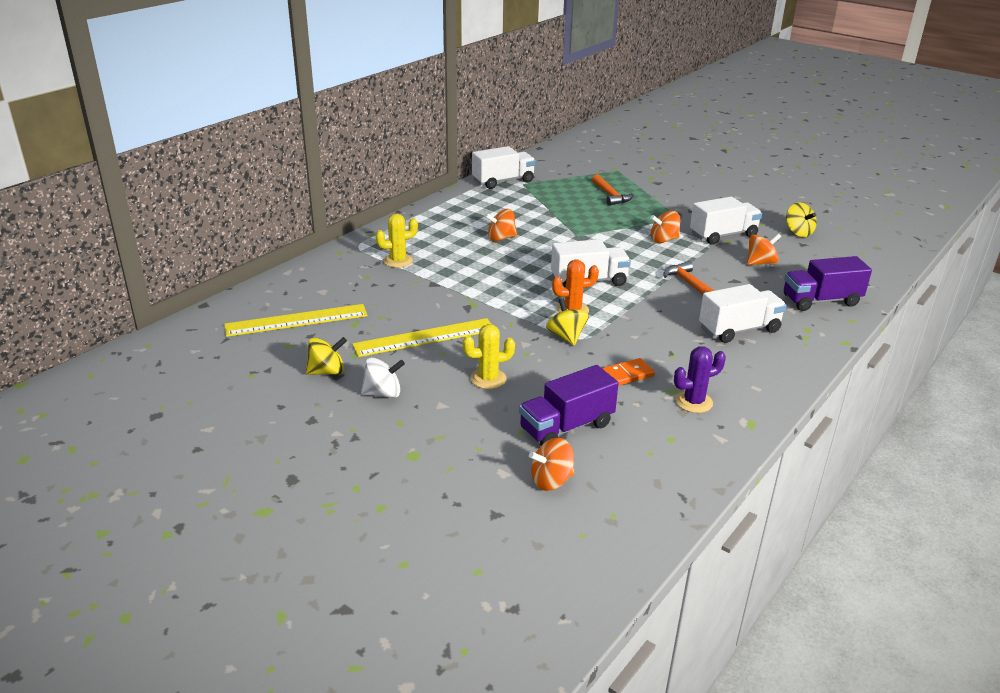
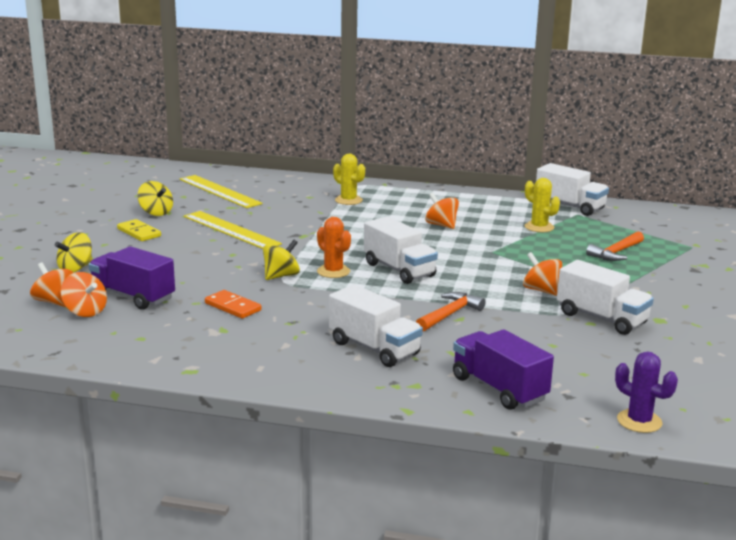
camera: 65 degrees right, 10 degrees down
white spinning top [361,357,405,398] -> yellow domino [117,219,161,241]
yellow cactus [463,324,515,389] -> yellow cactus moved to [525,178,560,232]
purple cactus [674,346,726,413] -> purple cactus moved to [615,351,678,433]
orange spinning top [747,233,781,265] -> orange spinning top moved to [61,272,107,317]
yellow spinning top [786,202,817,237] -> yellow spinning top moved to [55,232,92,273]

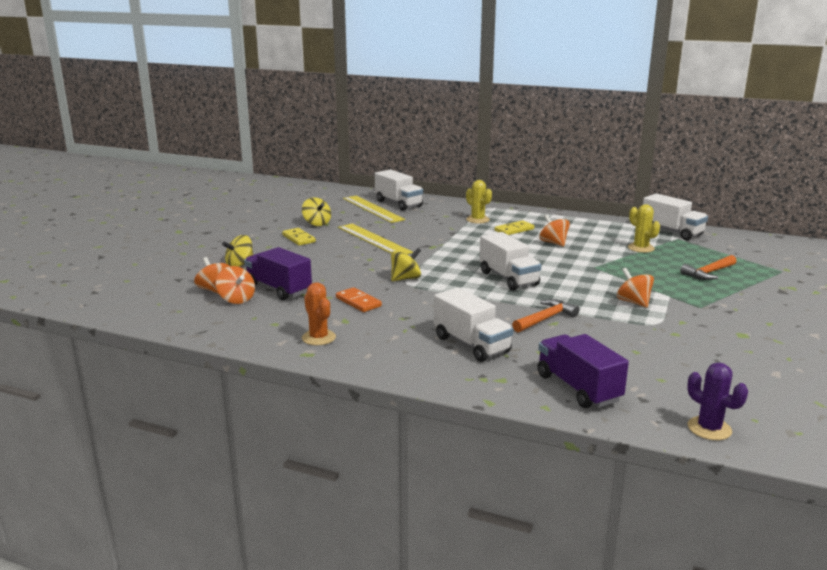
camera: 10 degrees right, 0 degrees up
orange cactus [317,217,351,278] -> orange cactus moved to [302,282,336,345]
white truck [557,260,654,335] -> white truck moved to [375,169,423,211]
none -> yellow domino [495,220,534,235]

